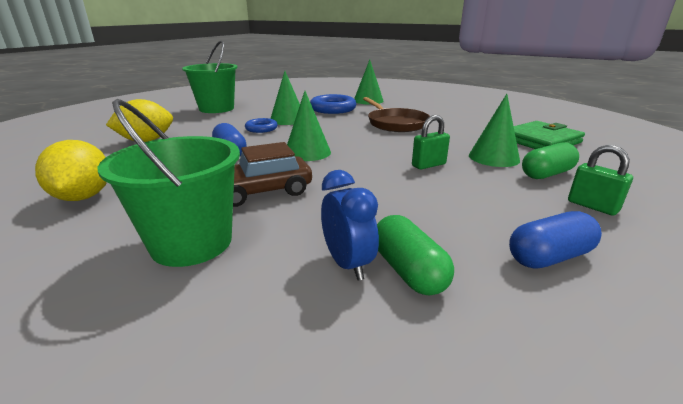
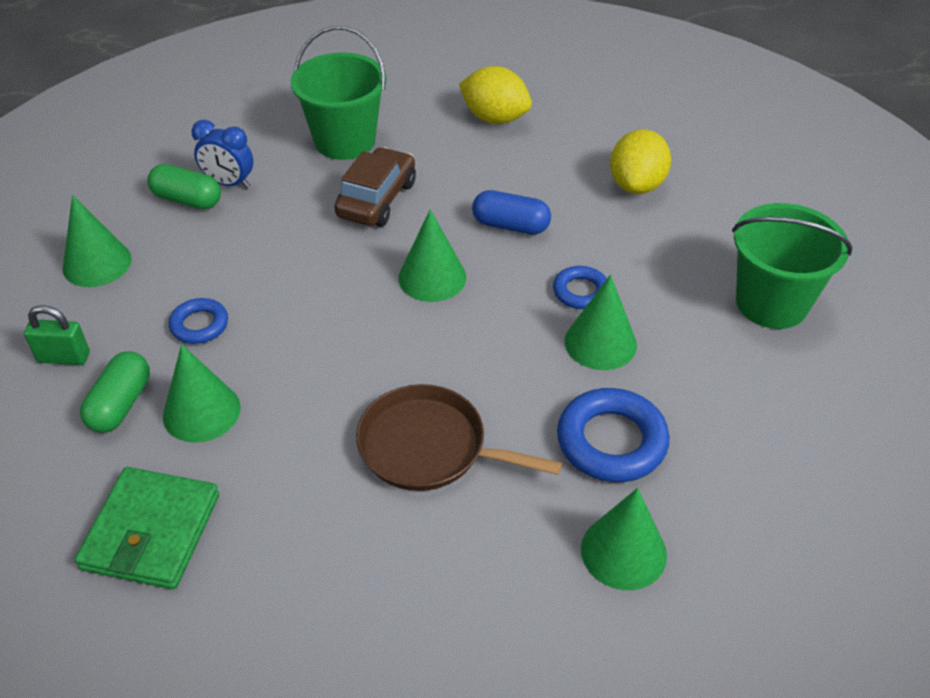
camera: 135 degrees right, 20 degrees up
green padlock [412,115,450,169] -> none
blue capsule [509,211,602,269] -> green cone [63,195,132,287]
none -> blue ring [169,298,228,344]

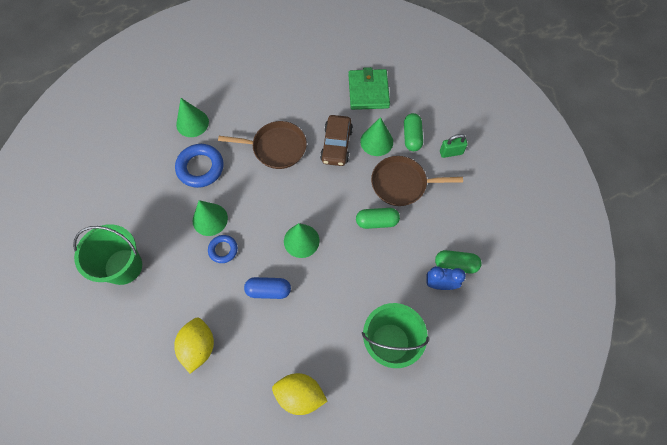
camera: 165 degrees right, 20 degrees up
green cone [63,195,132,287] -> none
blue ring [169,298,228,344] -> brown pan [371,156,463,206]
brown car [334,147,416,227] -> brown car moved to [320,115,353,166]
none -> green capsule [356,208,400,229]

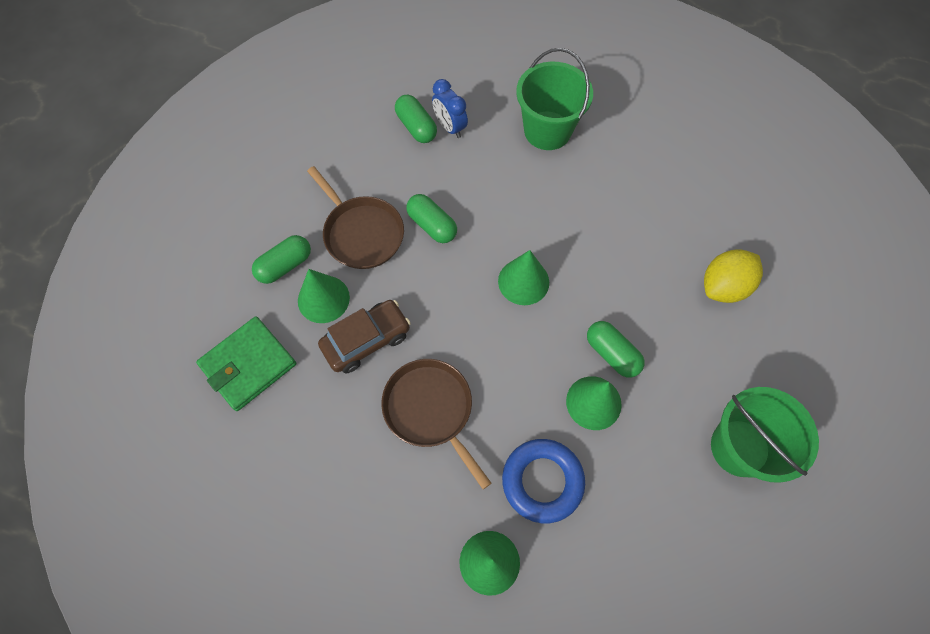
camera: 130 degrees left, 0 degrees up
blue ring [208,235,238,263] -> green capsule [587,321,645,378]
blue capsule [244,277,291,299] -> none
yellow lemon [272,373,327,415] -> none
green padlock [440,134,468,158] -> none

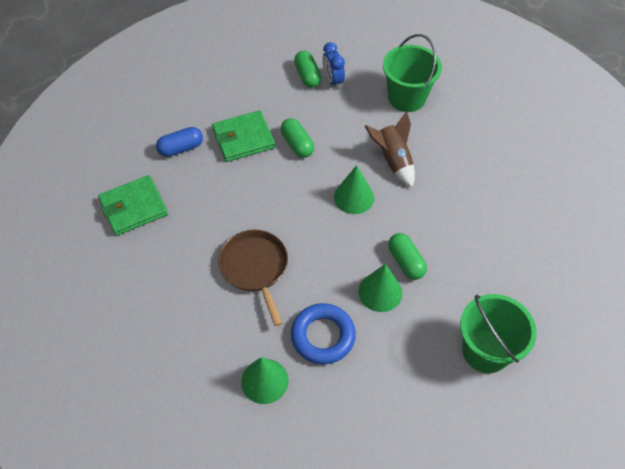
camera: 15 degrees right, 10 degrees down
green capsule [252,235,311,284] -> blue capsule [156,127,203,157]
green cone [298,269,350,323] -> none
brown pan [307,166,404,269] -> green wallet [212,110,275,162]
brown car [318,300,411,374] -> none
yellow lemon [704,249,763,303] -> none
none -> brown rocket [365,111,415,187]

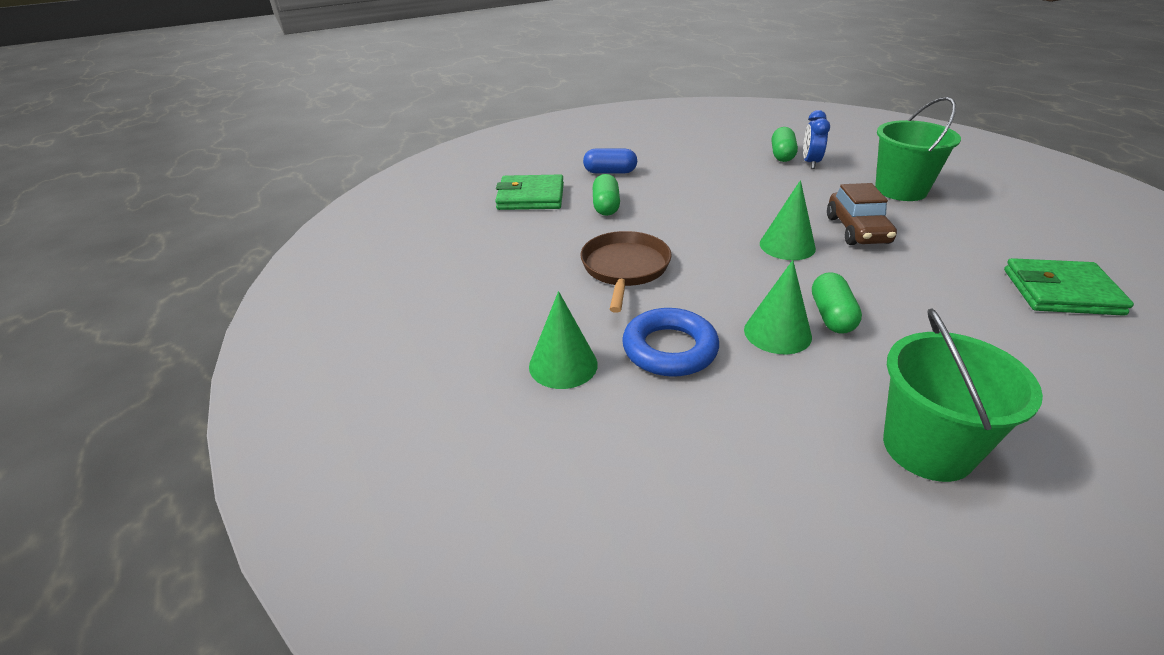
camera: 30 degrees right, 20 degrees down
green wallet [212,110,275,162] -> green wallet moved to [1004,258,1134,316]
green capsule [281,118,314,158] -> green capsule moved to [593,174,620,216]
brown rocket [365,111,415,187] -> brown car [827,183,897,245]

